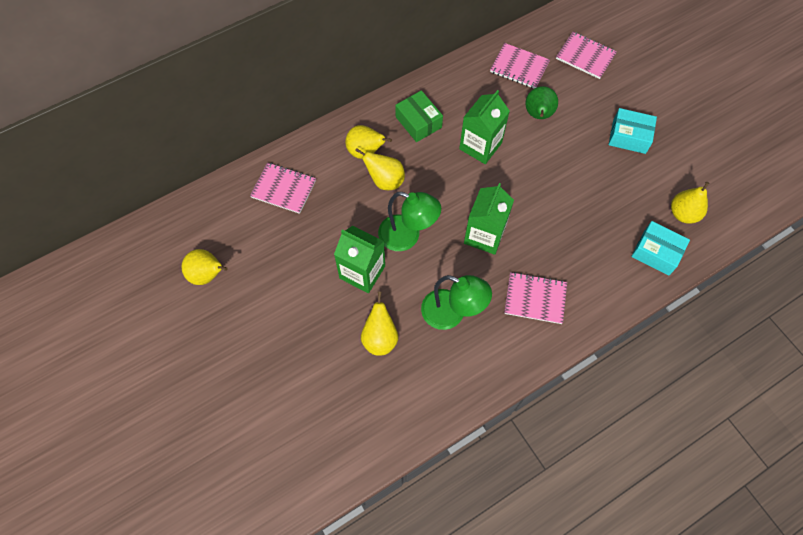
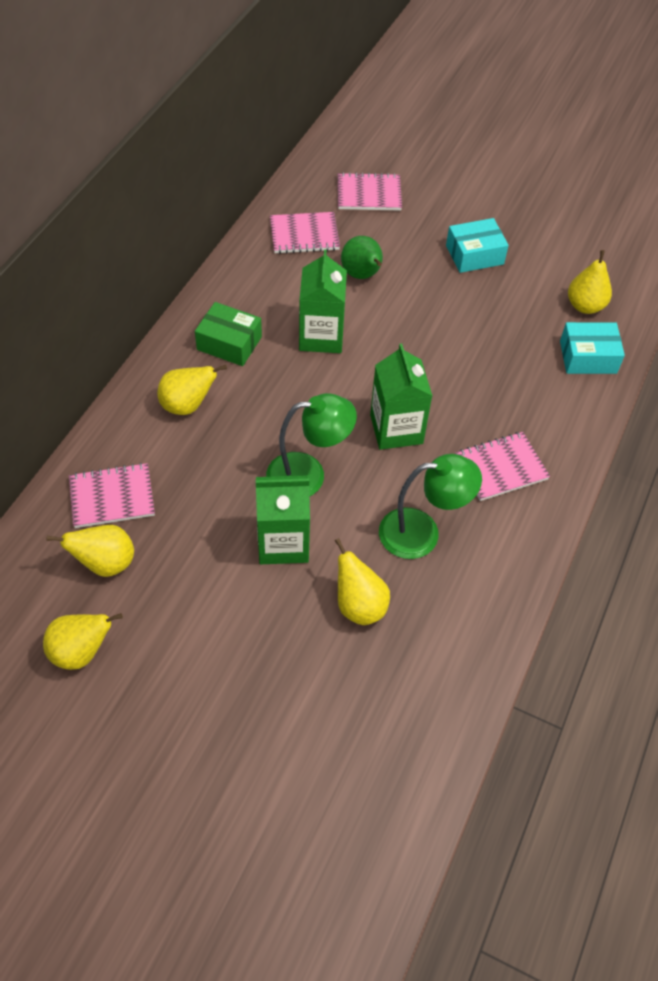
camera: 35 degrees left, 10 degrees down
yellow pear [355,148,405,190] -> yellow pear moved to [47,525,134,577]

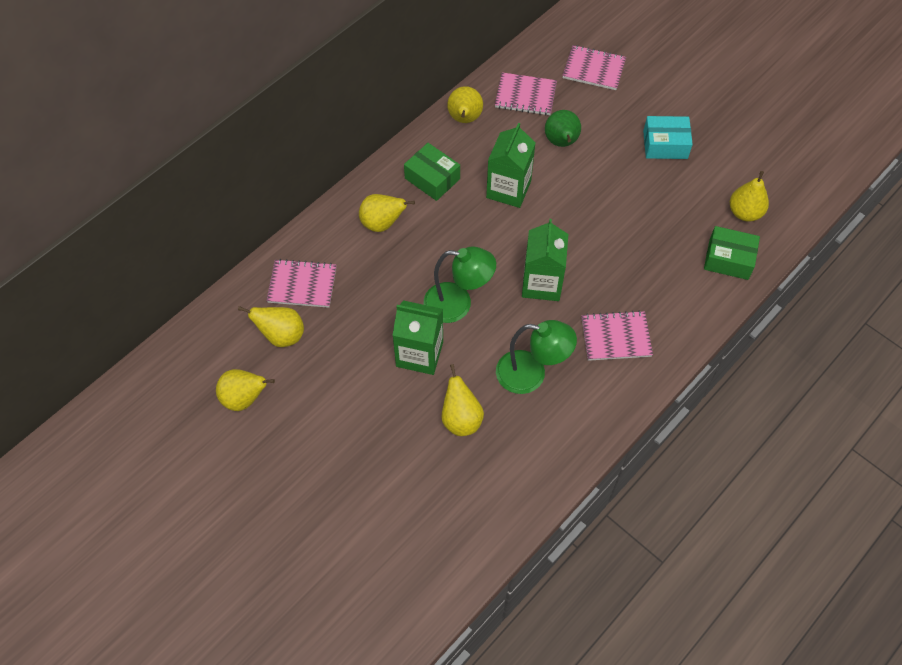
camera: 20 degrees right, 5 degrees up
turquoise box [560,322,625,374] -> green box [704,226,760,280]
none -> yellow pear [447,86,483,123]

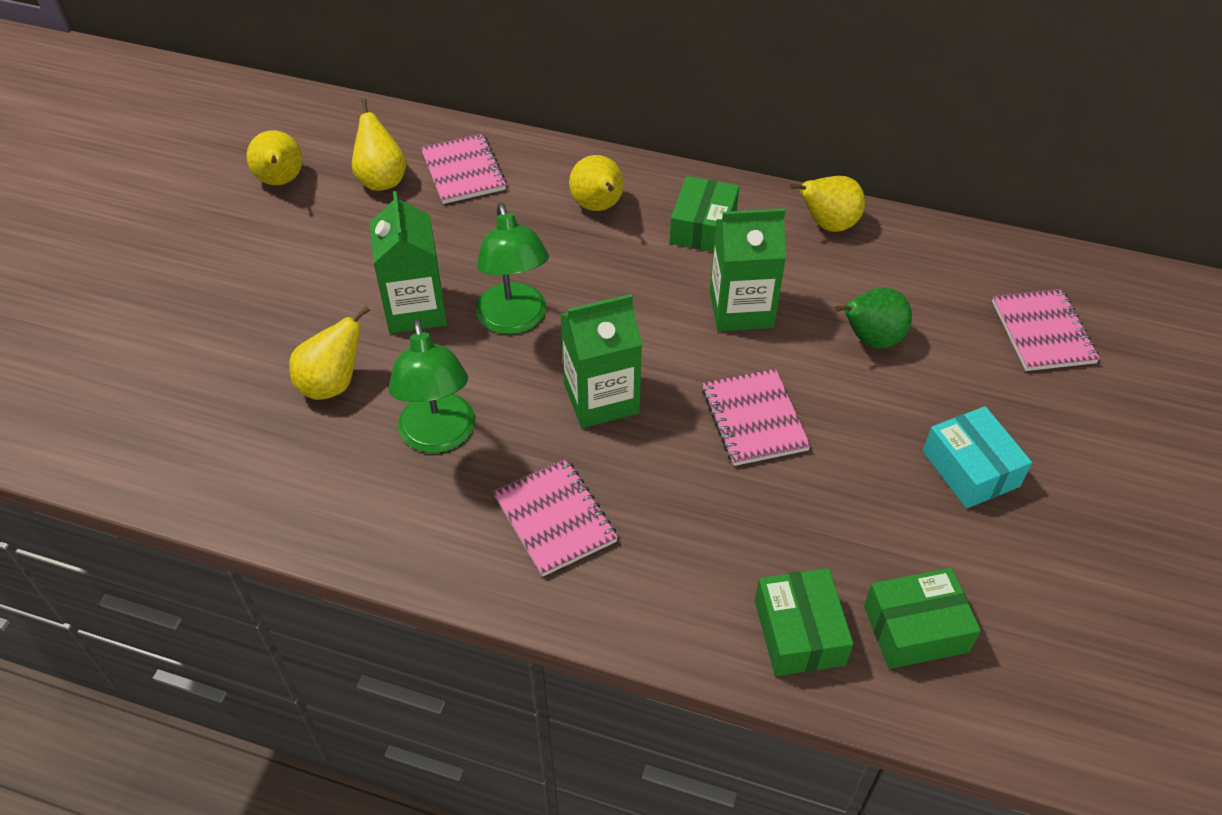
camera: 65 degrees right, 10 degrees down
pink notebook [495,73,557,116] -> pink notebook moved to [702,369,811,466]
yellow pear [730,171,769,222] -> green box [864,568,981,669]

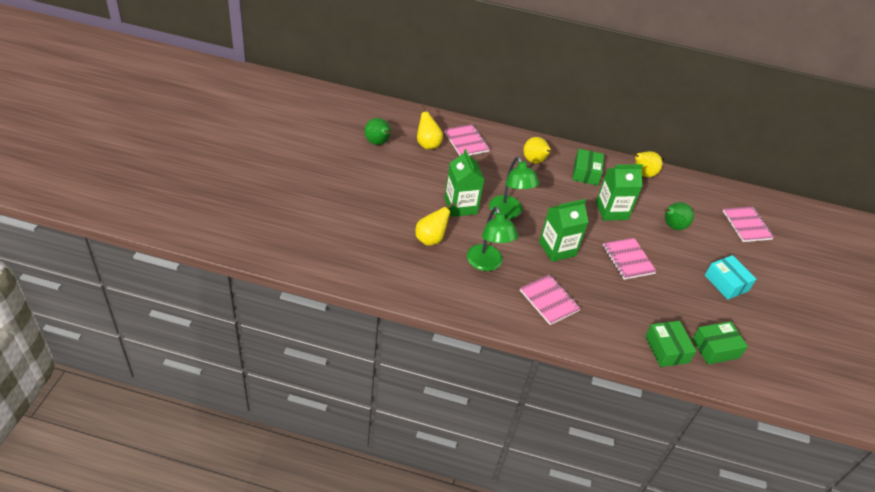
camera: 10 degrees left, 5 degrees down
yellow pear [246,130,303,185] -> green pear [365,118,391,145]

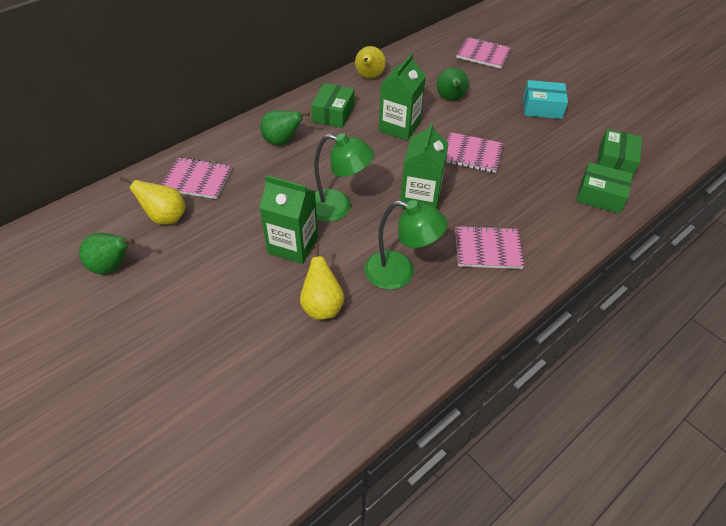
camera: 50 degrees left, 5 degrees up
yellow pear [523,137,553,163] -> green pear [260,110,310,145]
green box [572,149,604,186] -> green box turned 60 degrees clockwise [311,83,354,128]

